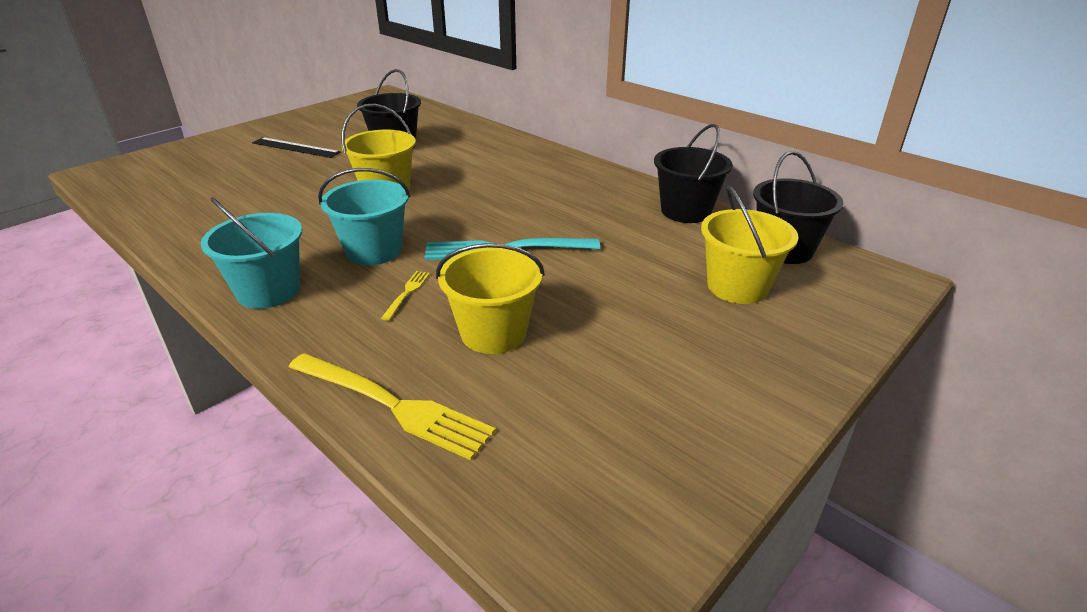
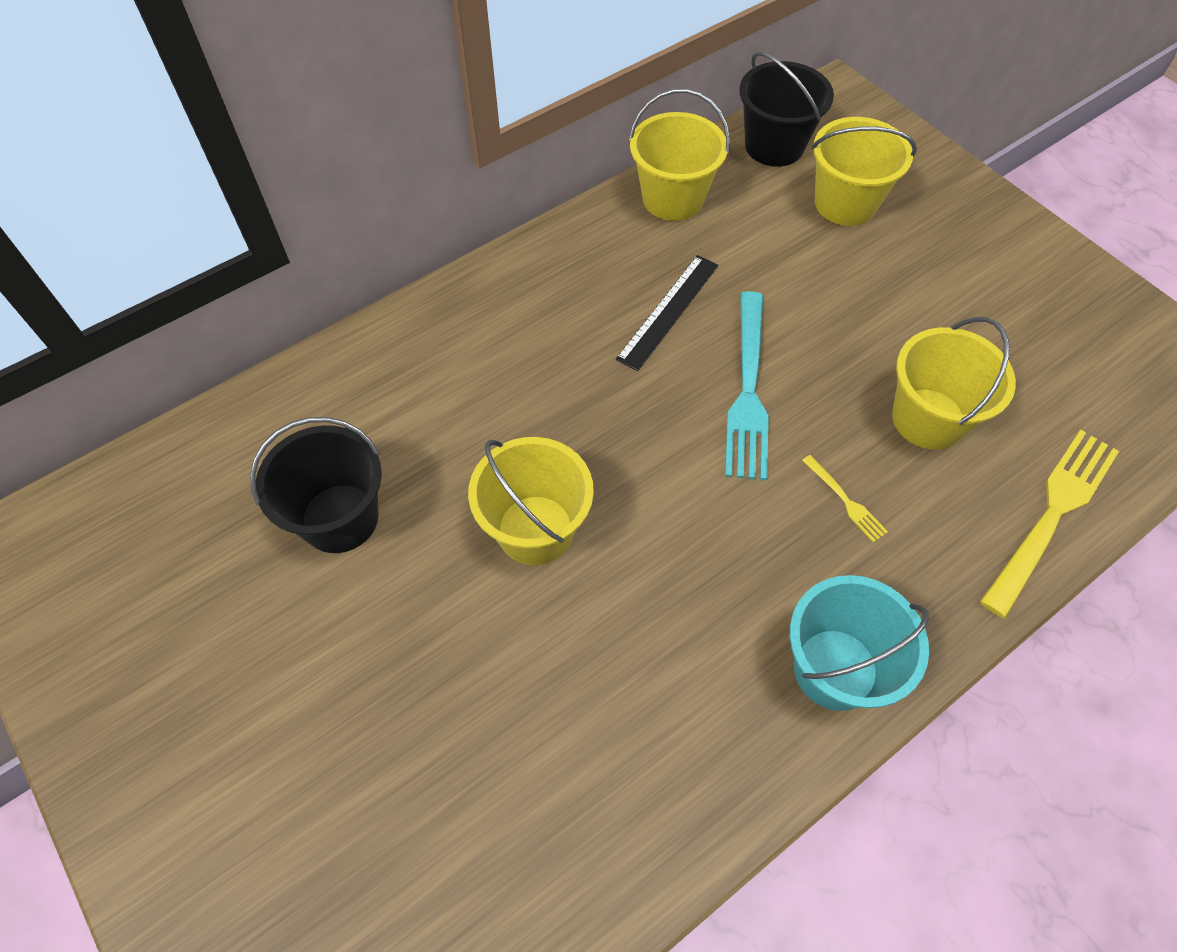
camera: 80 degrees left, 25 degrees up
black ruler [252,137,341,158] -> black ruler moved to [616,255,718,371]
turquoise bucket [318,168,410,265] -> none
yellow fork [381,271,430,321] -> yellow fork turned 150 degrees counterclockwise [802,455,888,543]
black bucket [654,124,733,223] -> yellow bucket [629,89,730,221]

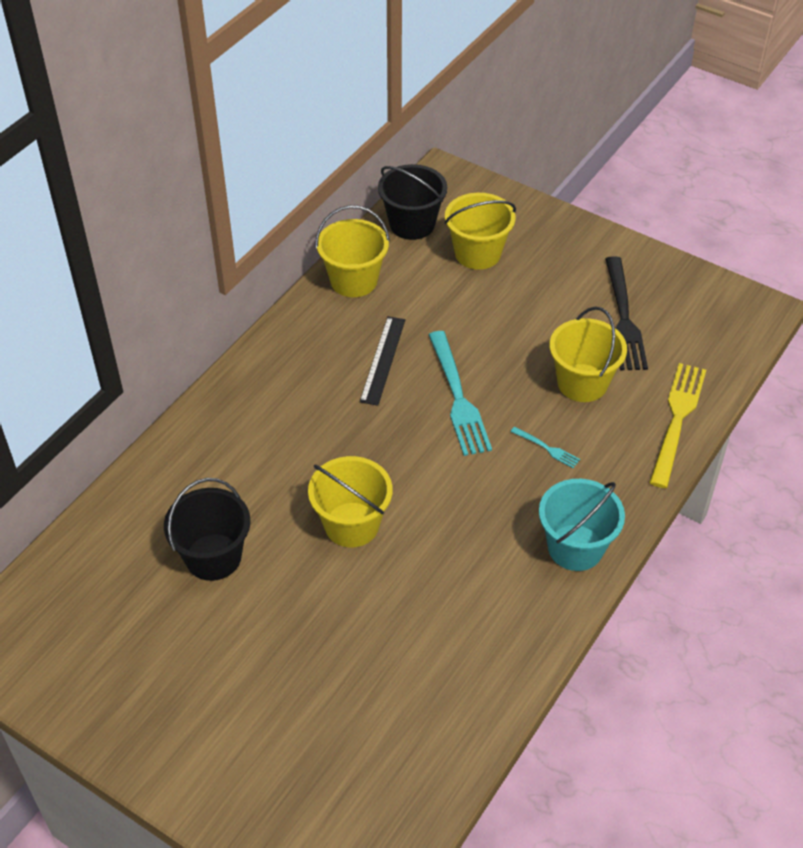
camera: 20 degrees left, 10 degrees down
yellow fork [802,455,888,543] -> turquoise fork [510,427,580,468]
none -> black fork [605,256,648,370]

